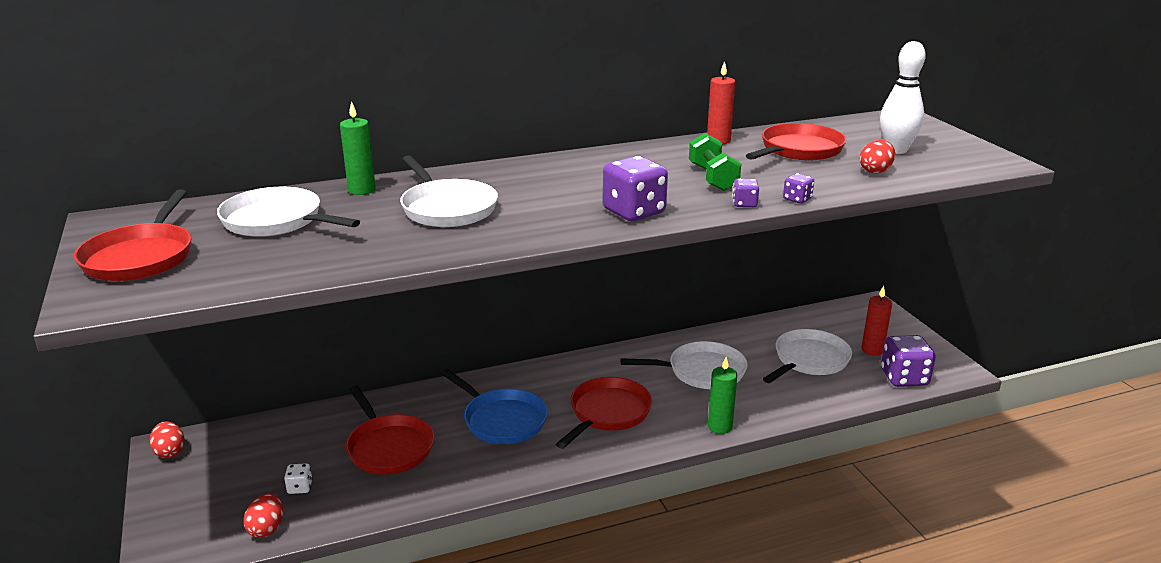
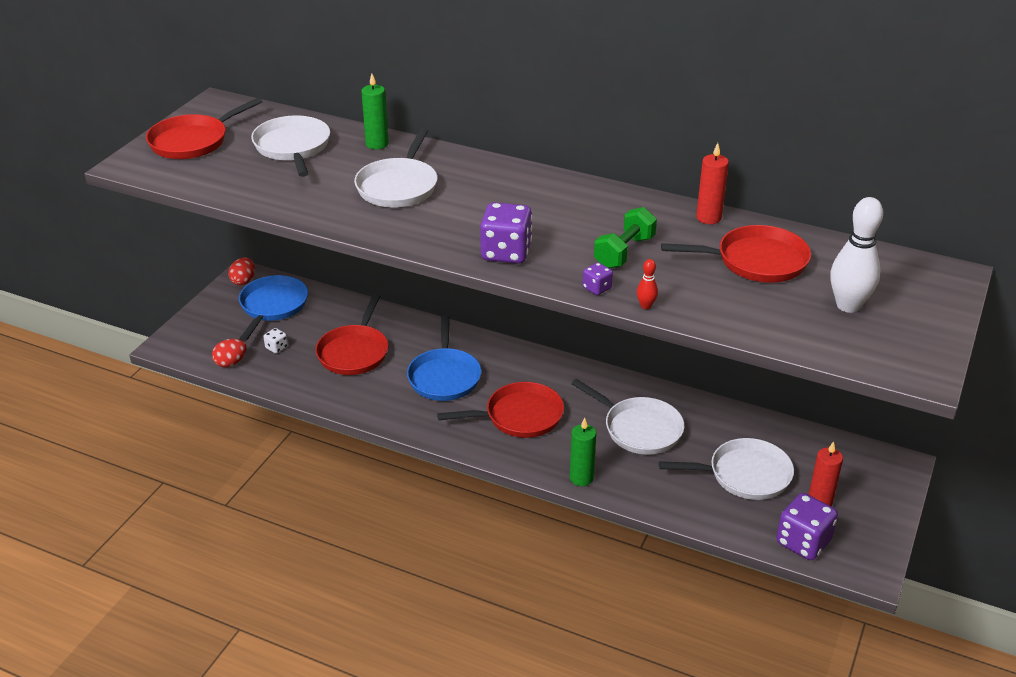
camera: 45 degrees right, 10 degrees up
purple dice [783,173,814,204] -> red bowling pin [637,259,658,309]
red egg [860,140,895,174] -> none
none -> blue pan [239,275,308,342]

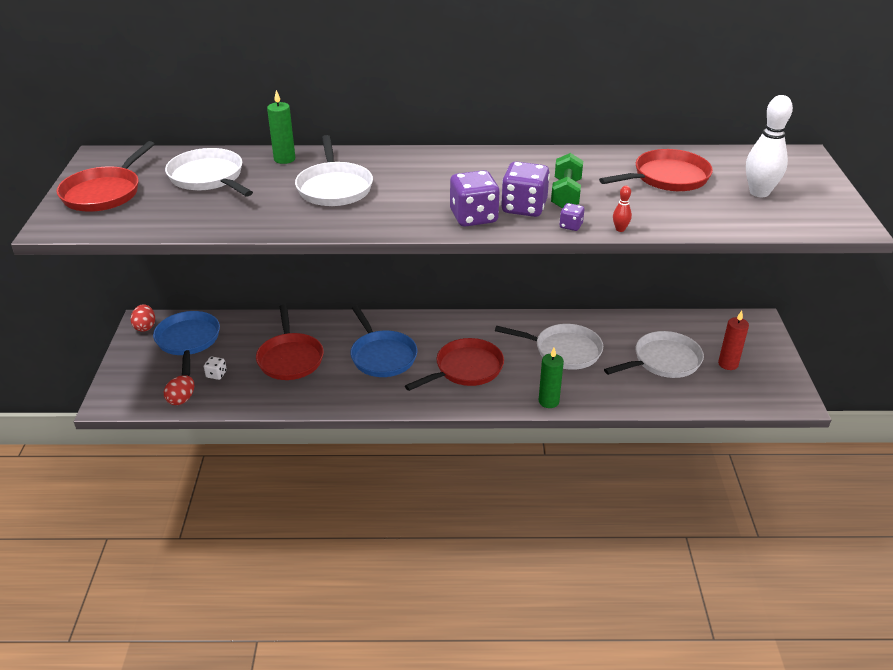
camera: 25 degrees left, 0 degrees up
red candle [696,143,729,224] -> none
purple dice [776,493,838,560] -> purple dice moved to [501,161,550,217]

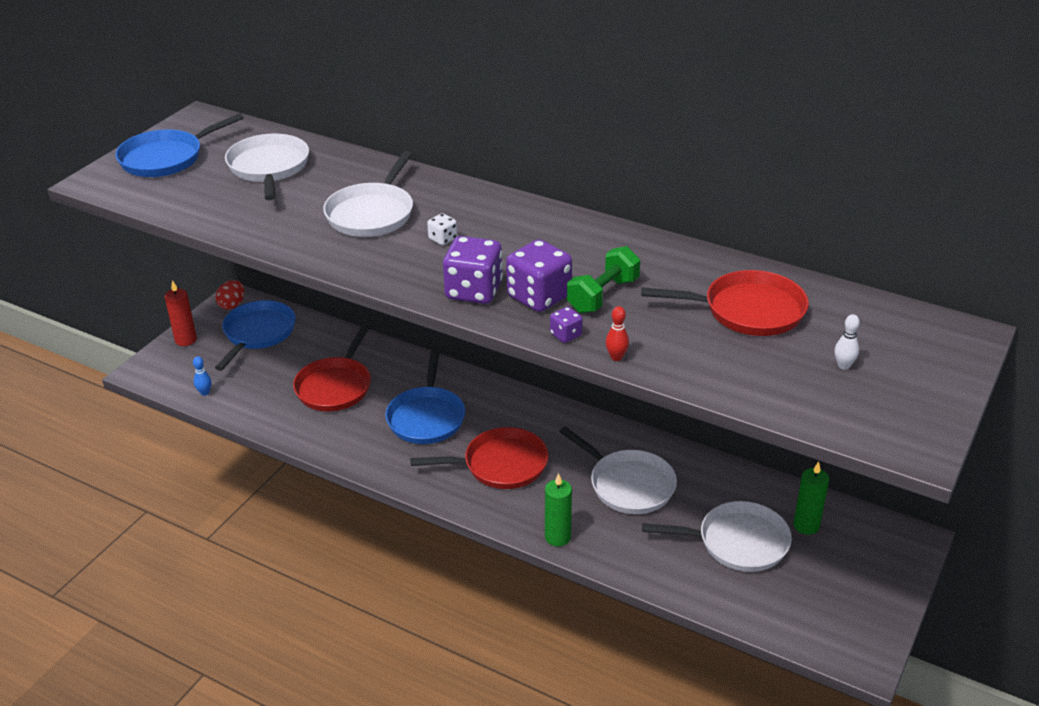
camera: 30 degrees right, 0 degrees up
red pan [57,141,155,212] -> blue pan [115,113,244,177]
red egg [164,375,194,405] -> blue bowling pin [193,356,212,396]
white dice [204,357,227,380] -> white dice moved to [427,213,457,245]
green candle [267,90,295,164] -> green candle moved to [793,461,829,535]
red candle [718,311,749,370] -> red candle moved to [165,280,197,346]
white bowling pin [746,95,793,197] -> white bowling pin [835,314,860,370], size x0.45

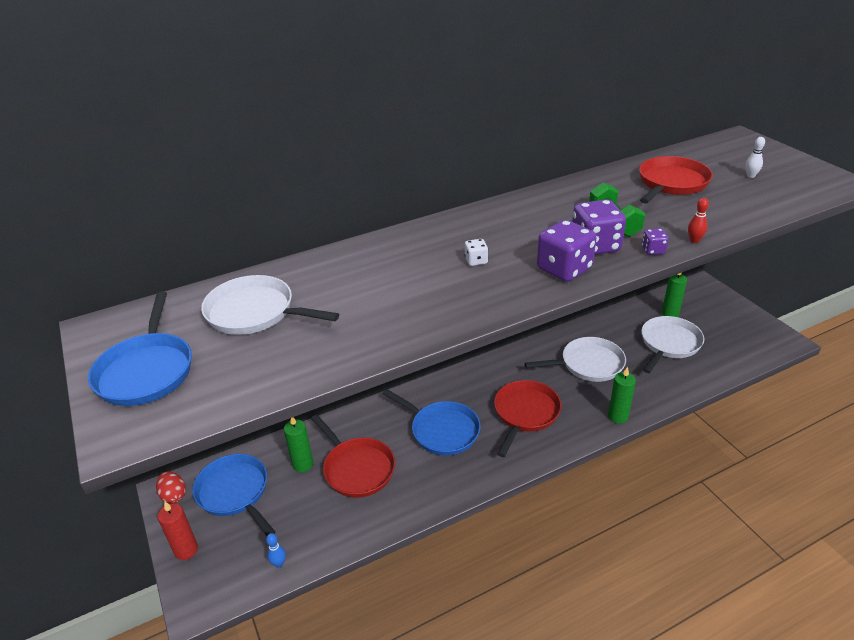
camera: 55 degrees left, 0 degrees up
white pan [323,151,413,237] -> none
none -> green candle [284,417,313,472]

